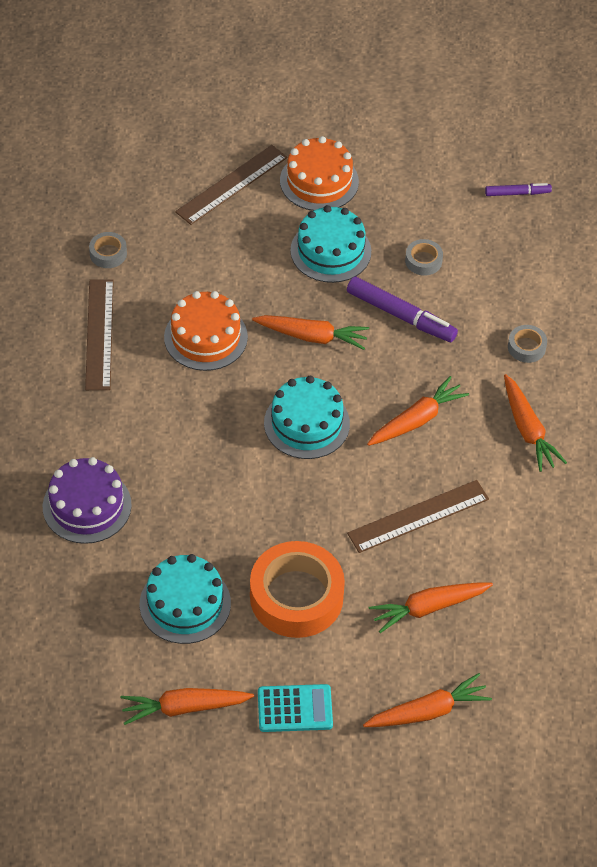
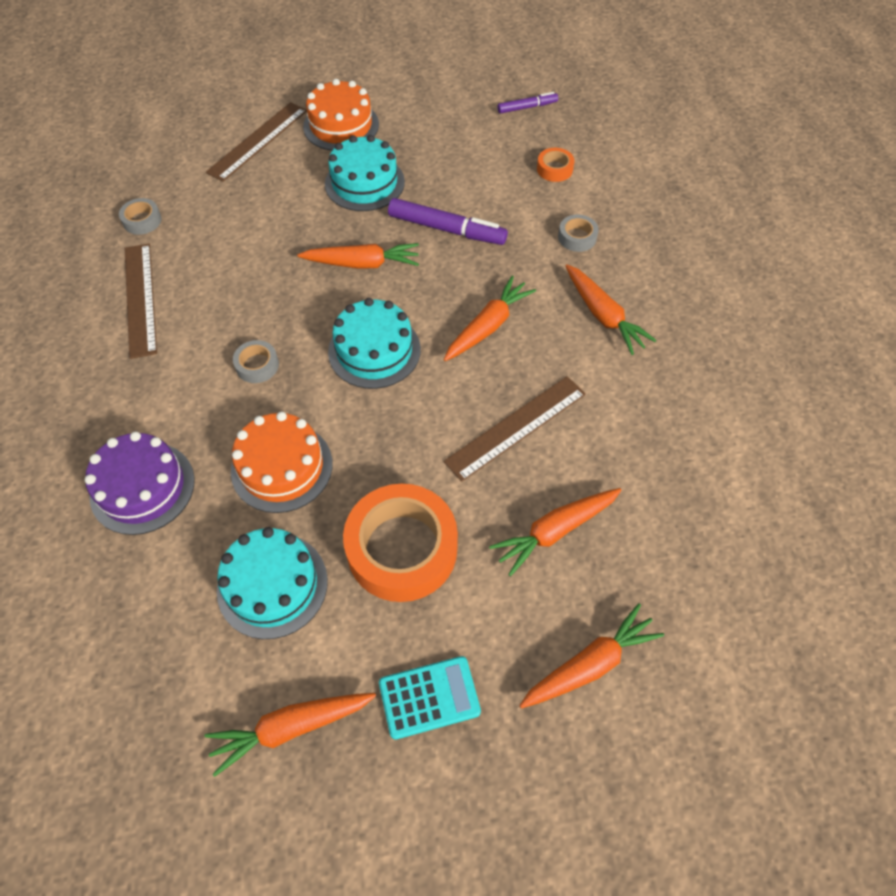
camera: 10 degrees left, 5 degrees up
orange cake [164,291,248,371] -> orange cake moved to [231,412,333,513]
grey tape [405,239,443,276] -> grey tape moved to [233,340,279,383]
none -> orange tape [537,148,574,182]

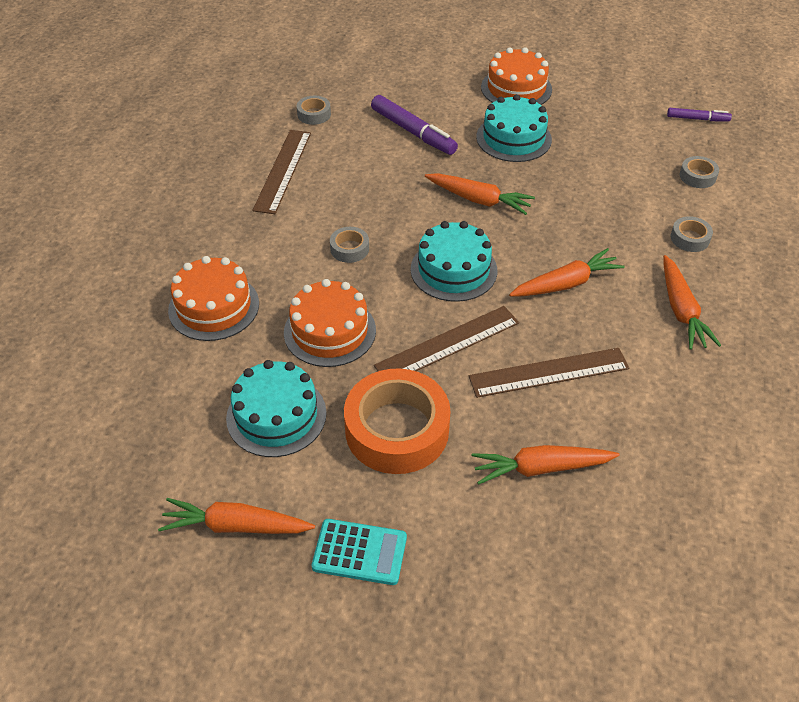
camera: 25 degrees right, 10 degrees down
purple cake [85,432,195,535] -> orange cake [168,256,259,341]
brown ruler [206,102,307,182] -> brown ruler moved to [374,306,519,371]
purple marker [388,198,508,245] -> purple marker moved to [371,95,458,155]
orange carrot [519,603,664,708] -> none
orange tape [537,148,574,182] -> grey tape [680,156,719,188]

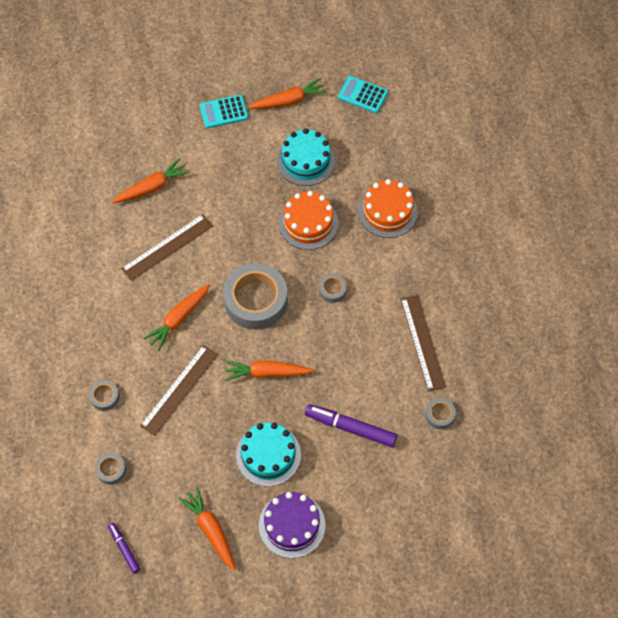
camera: 155 degrees right, 15 degrees up
orange tape [344,368,451,474] -> none
brown ruler [374,306,519,371] -> brown ruler moved to [140,345,218,436]
turquoise cake [411,221,497,302] -> grey tape [223,263,288,330]
orange cake [481,47,552,105] -> purple cake [259,492,326,558]
orange carrot [663,255,721,350] -> orange carrot moved to [178,486,236,571]
purple marker [667,108,732,122] -> purple marker turned 75 degrees clockwise [108,522,140,573]
none -> turquoise calculator [338,76,388,113]

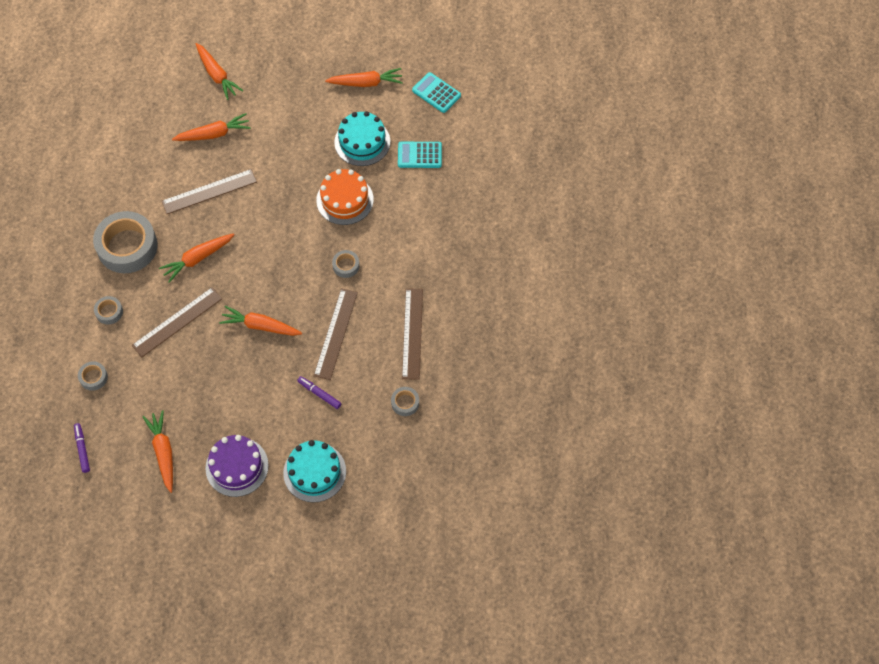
camera: 15 degrees right, 0 degrees up
turquoise calculator [200,95,248,128] -> turquoise calculator moved to [398,142,442,168]
grey tape [223,263,288,330] -> grey tape moved to [93,211,158,273]
turquoise cake [236,422,301,487] -> turquoise cake moved to [283,440,346,502]
purple marker [305,404,397,447] -> purple marker [297,376,341,409], size x0.57
orange cake [358,179,418,238] -> none
none -> orange carrot [196,43,243,100]
none -> brown ruler [314,288,358,380]

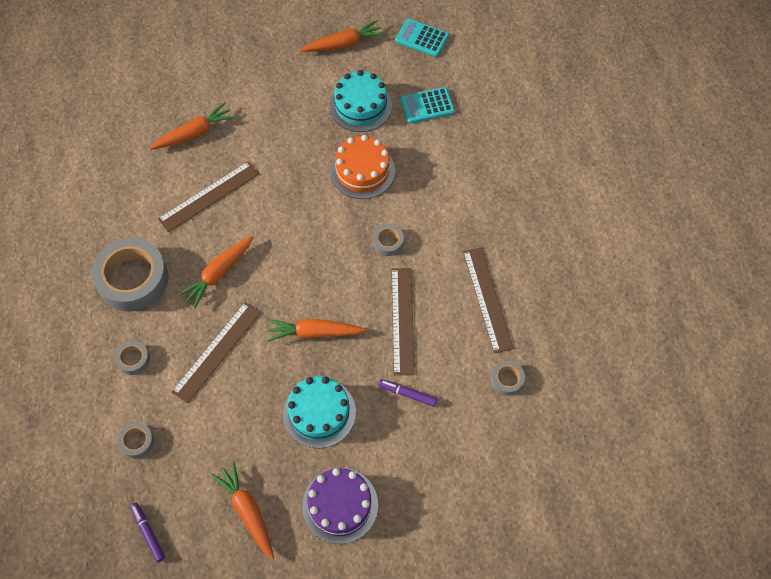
camera: 15 degrees left, 0 degrees up
orange carrot [196,43,243,100] -> none
turquoise cake [283,440,346,502] -> turquoise cake moved to [283,376,356,448]

